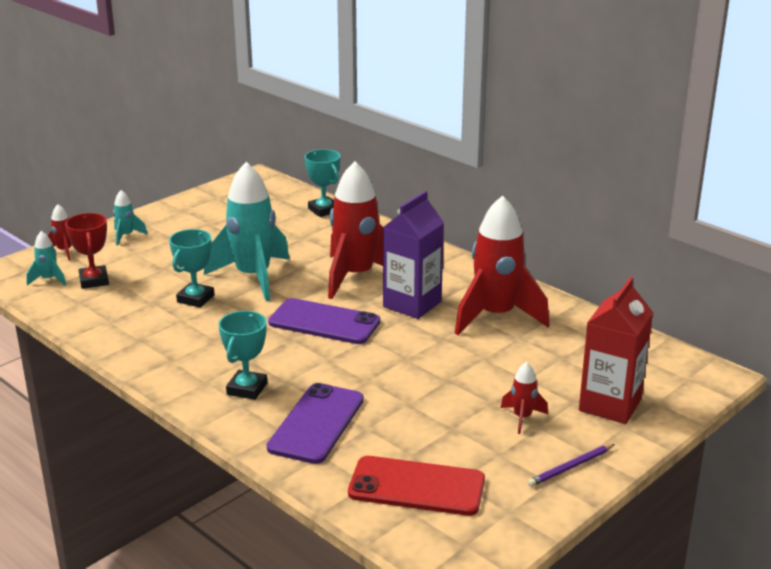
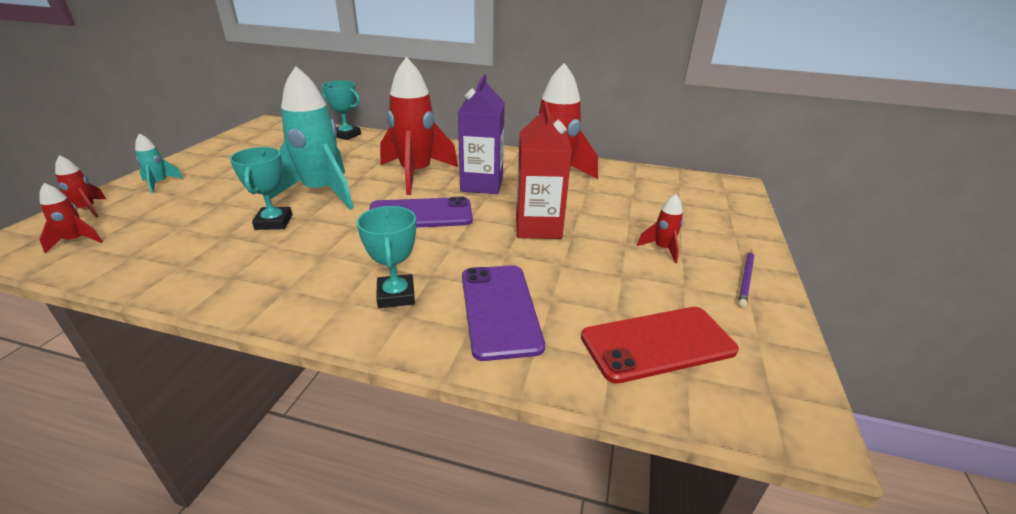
camera: 30 degrees left, 5 degrees up
turquoise rocket [26,231,66,286] -> red rocket [39,183,103,254]
red trophy [65,213,109,289] -> none
red carton [579,277,653,424] -> red carton moved to [516,102,572,239]

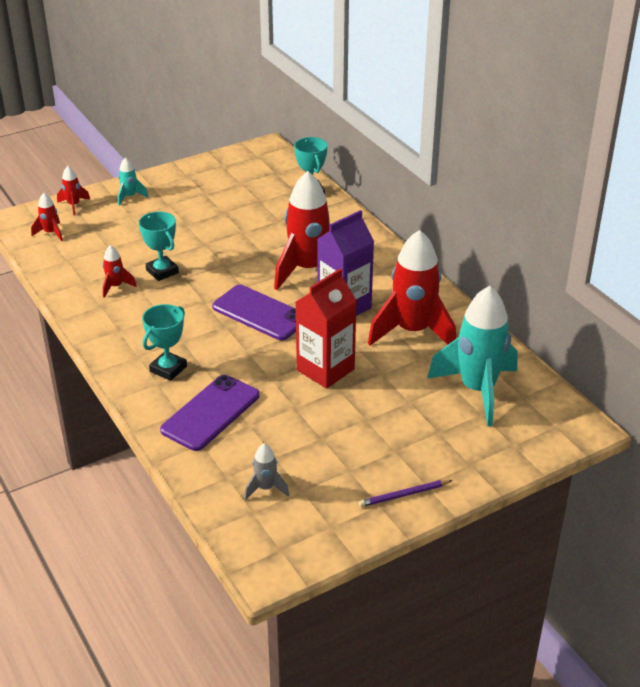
camera: 45 degrees right, 5 degrees up
turquoise trophy [230,147,292,230] -> turquoise trophy turned 75 degrees counterclockwise [139,211,179,281]
turquoise rocket [270,66,354,209] -> turquoise rocket moved to [427,286,518,426]
red phone [581,307,739,384] -> grey rocket [244,444,289,500]
red rocket [637,194,683,263] -> red rocket moved to [103,245,137,298]

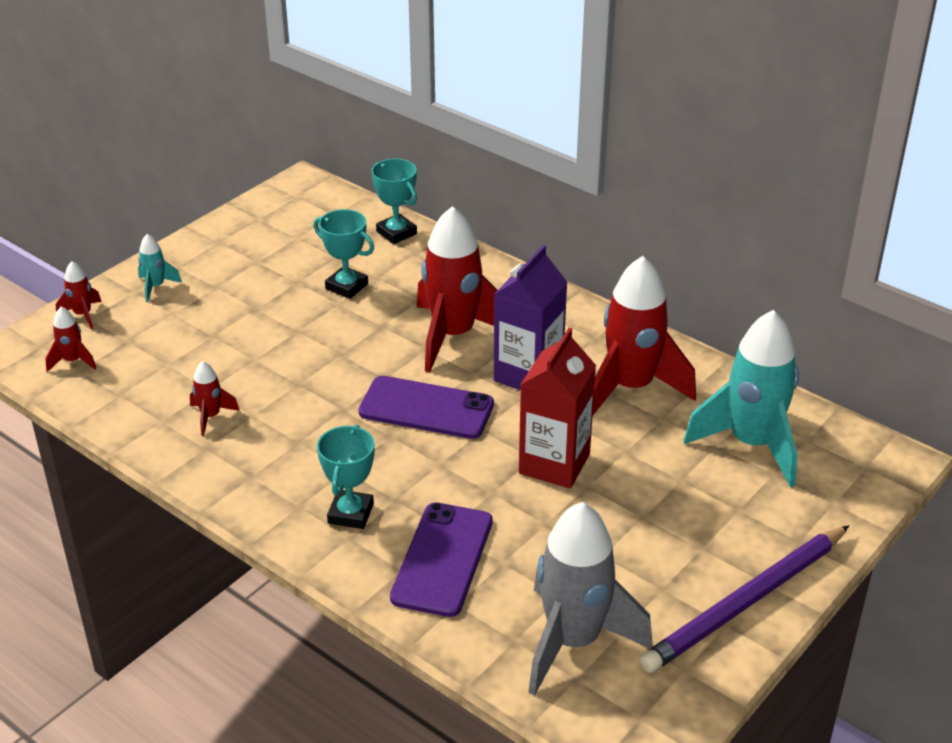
camera: 20 degrees left, 0 degrees up
turquoise trophy [139,211,179,281] -> turquoise trophy moved to [314,209,374,299]
grey rocket [244,444,289,500] -> grey rocket [528,502,653,696], size x2.29
purple pencil [359,480,453,507] -> purple pencil [640,525,849,673], size x2.25

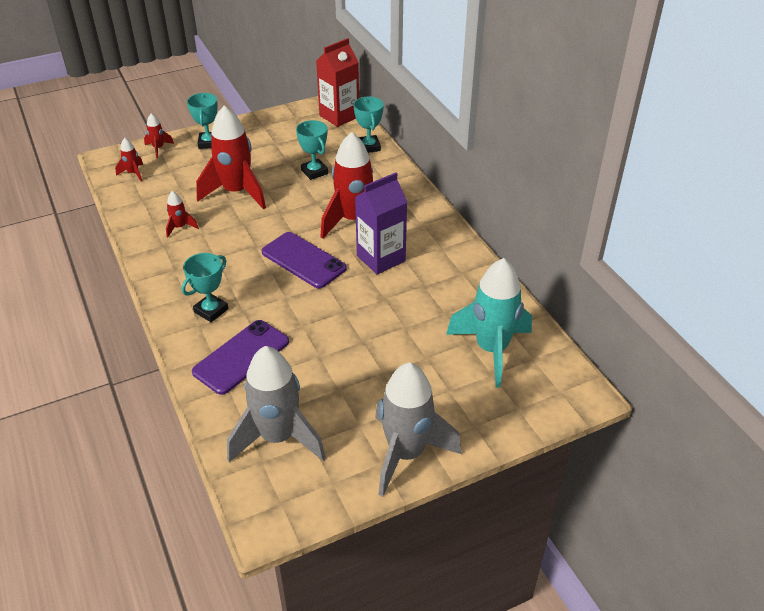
camera: 25 degrees right, 5 degrees up
turquoise rocket [138,234,182,302] -> turquoise trophy [187,93,218,149]
red carton [519,328,596,488] -> red carton moved to [316,38,359,127]
red rocket [593,256,696,415] -> red rocket moved to [196,105,266,210]
purple pencil [640,525,849,673] -> grey rocket [375,362,462,497]

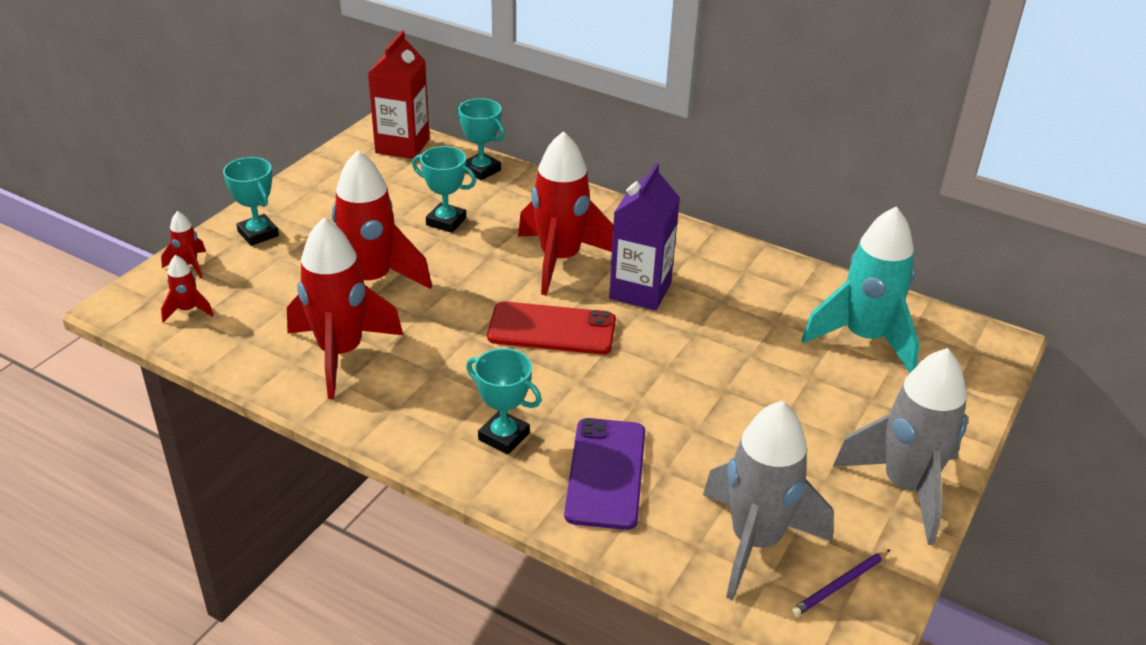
camera: 35 degrees left, 5 degrees down
red rocket [166,191,198,238] -> red rocket [287,218,403,399], size x2.29
turquoise trophy [182,253,228,322] -> turquoise trophy turned 60 degrees counterclockwise [466,348,542,454]
purple phone [261,232,347,289] -> red phone [487,301,616,355]
none -> purple pencil [791,550,890,617]

